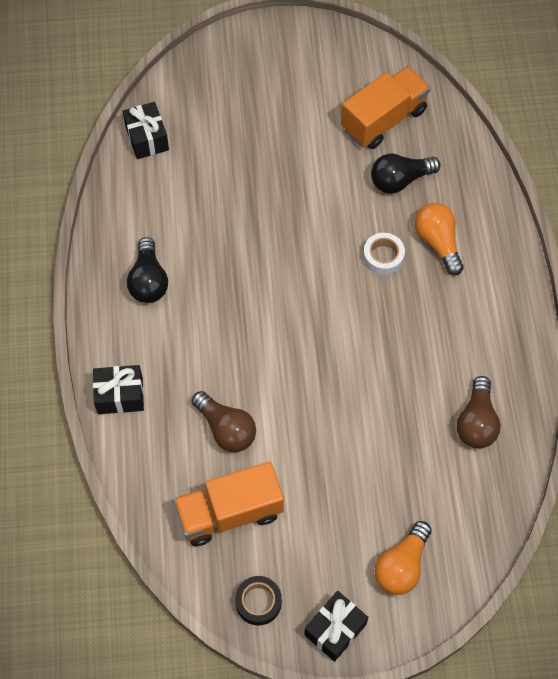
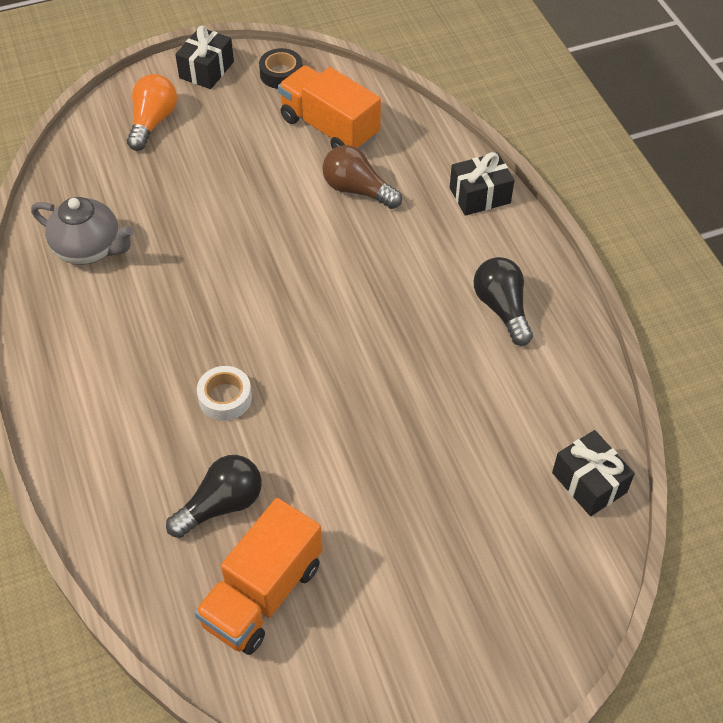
camera: 165 degrees right, 10 degrees down
orange truck [173,462,284,546] -> orange truck turned 105 degrees counterclockwise [278,65,381,150]
orange light bulb [415,203,464,275] -> none
brown light bulb [457,376,501,448] -> grey teapot [31,197,134,265]

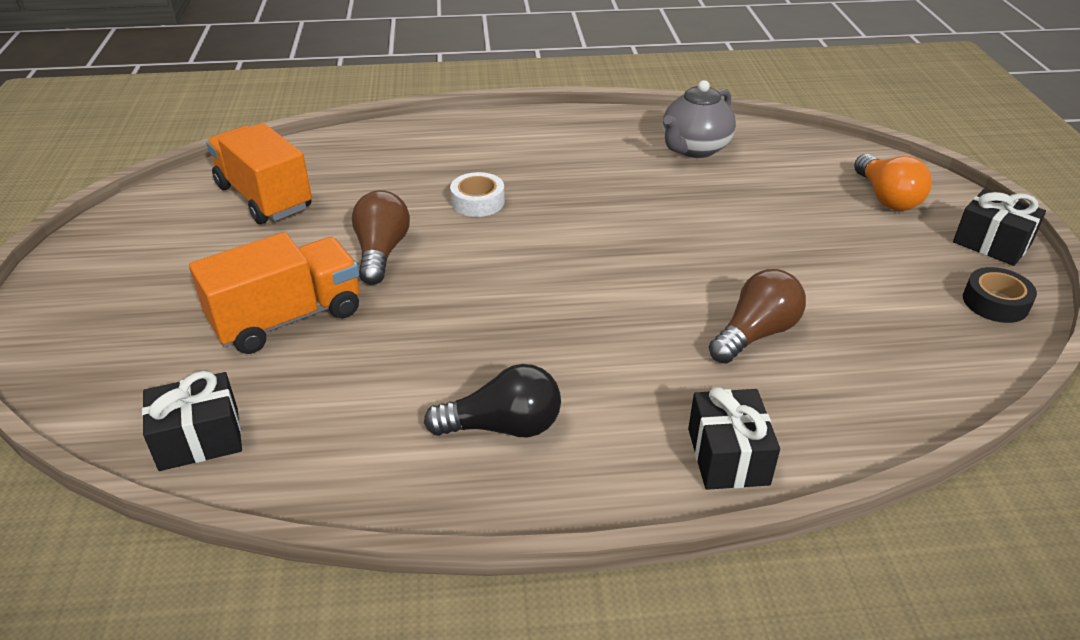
camera: 105 degrees right, 15 degrees down
orange light bulb [127,74,177,151] -> orange light bulb turned 45 degrees clockwise [854,154,932,211]
black light bulb [166,455,262,538] -> none
orange truck [278,65,381,150] -> orange truck moved to [189,232,359,354]
none -> brown light bulb [352,190,410,285]

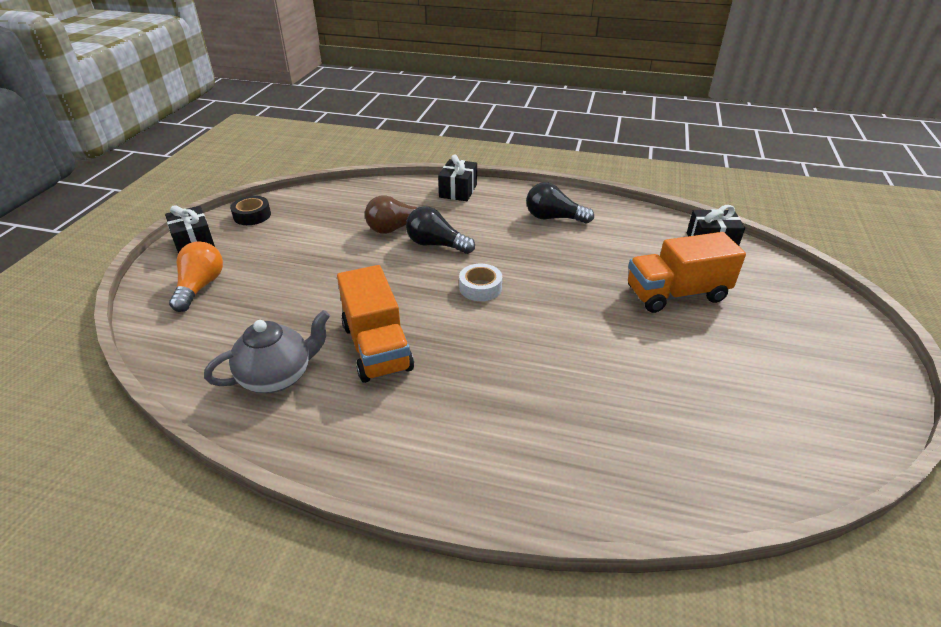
camera: 160 degrees left, 0 degrees up
orange truck [206,123,312,224] -> orange truck moved to [337,265,414,383]
brown light bulb [352,190,410,285] -> none
white tape [450,172,505,217] -> white tape moved to [459,264,502,301]
none -> black light bulb [406,206,475,254]

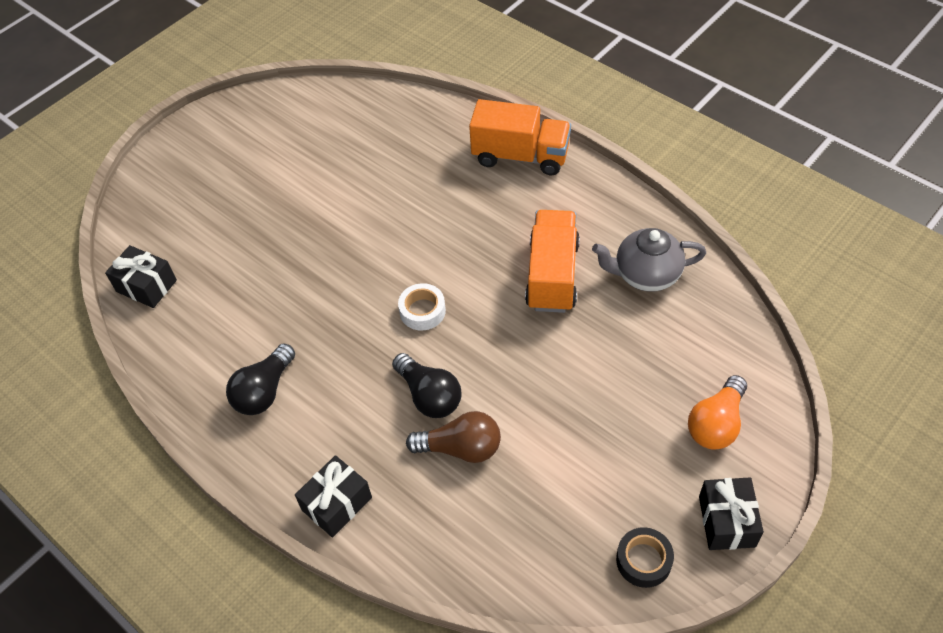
camera: 150 degrees left, 15 degrees up
black light bulb [526,182,594,224] -> black light bulb turned 75 degrees clockwise [226,344,295,415]
orange truck [628,232,746,313] -> orange truck moved to [469,99,571,175]

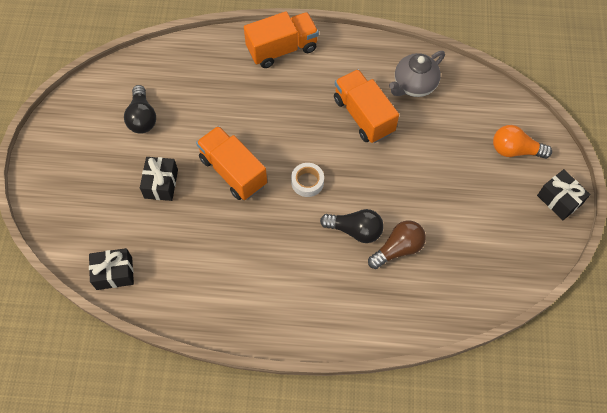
camera: 40 degrees left, 10 degrees up
black light bulb [226,344,295,415] -> black light bulb moved to [124,85,156,134]
black gift [295,455,372,537] -> black gift moved to [140,157,178,201]
black tape [616,527,674,588] -> none
orange light bulb [688,375,747,450] -> orange light bulb turned 105 degrees clockwise [493,125,552,159]
none -> orange truck [196,126,267,200]

